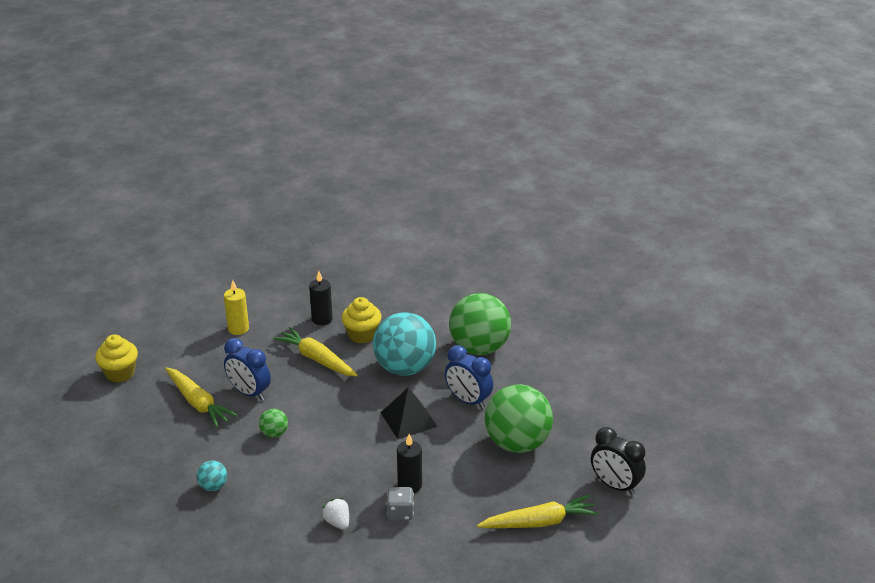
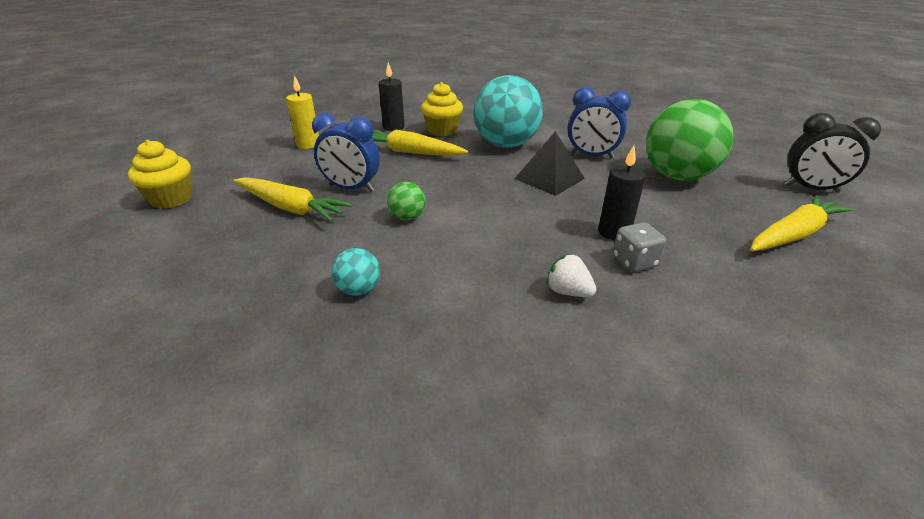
camera: 20 degrees left, 0 degrees up
green ball [449,293,511,355] -> none

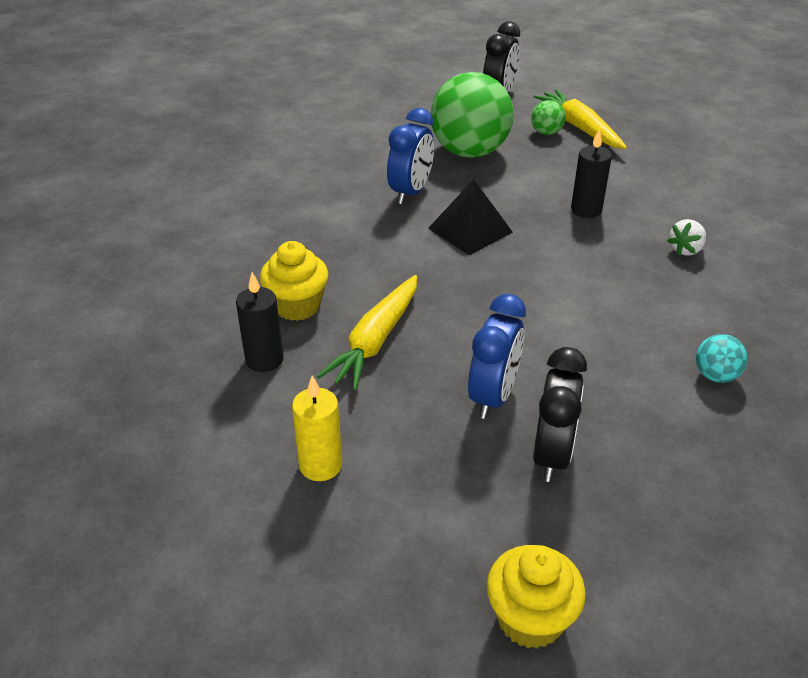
camera: 85 degrees left, 5 degrees up
yellow carrot [233,177,352,221] -> black clock [533,347,587,482]
green ball [387,182,426,220] -> green ball moved to [531,100,566,135]
turquoise ball [474,75,543,148] -> none
grey dice [613,222,666,272] -> none

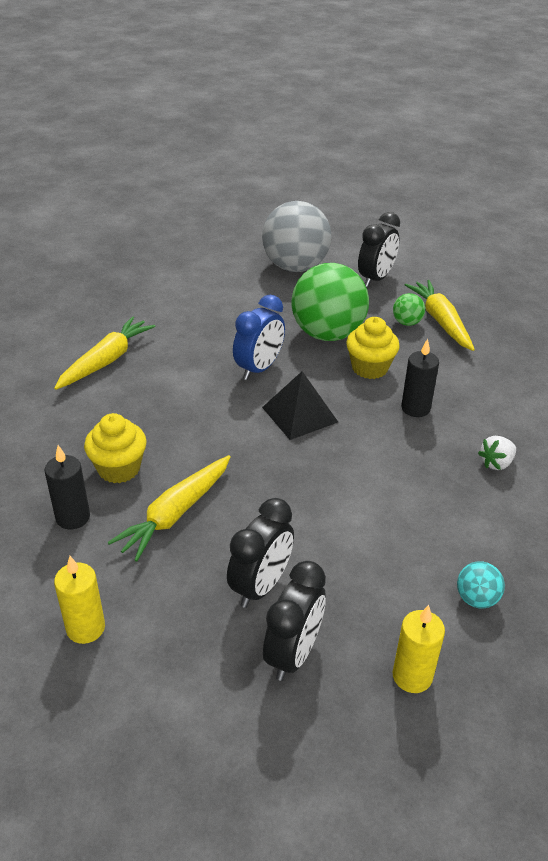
camera: 10 degrees right, 0 degrees up
blue clock [468,294,526,419] -> black clock [227,498,294,608]
yellow cupcake [486,545,586,649] -> yellow cupcake moved to [346,317,400,379]
none -> yellow carrot [54,316,156,390]
none -> grey ball [262,201,331,272]
none -> yellow candle [393,605,445,693]

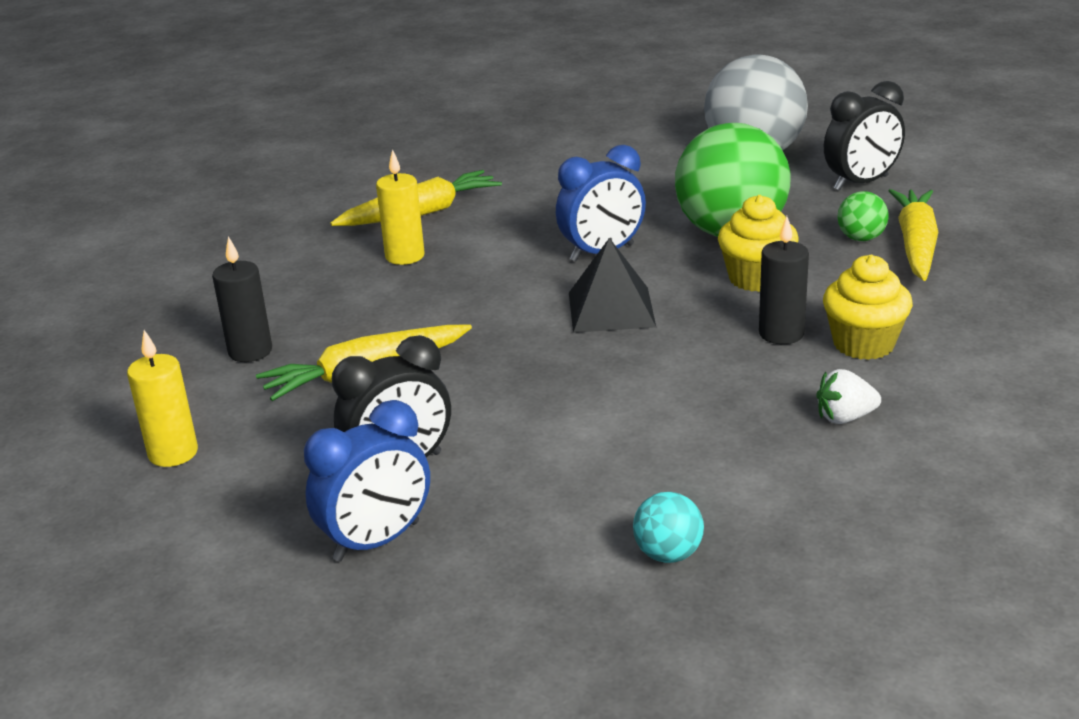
camera: 30 degrees right, 10 degrees down
yellow cupcake [84,413,147,483] -> yellow cupcake moved to [823,255,913,360]
black clock [263,561,326,681] -> blue clock [304,400,430,562]
yellow candle [393,605,445,693] -> yellow candle moved to [376,149,425,265]

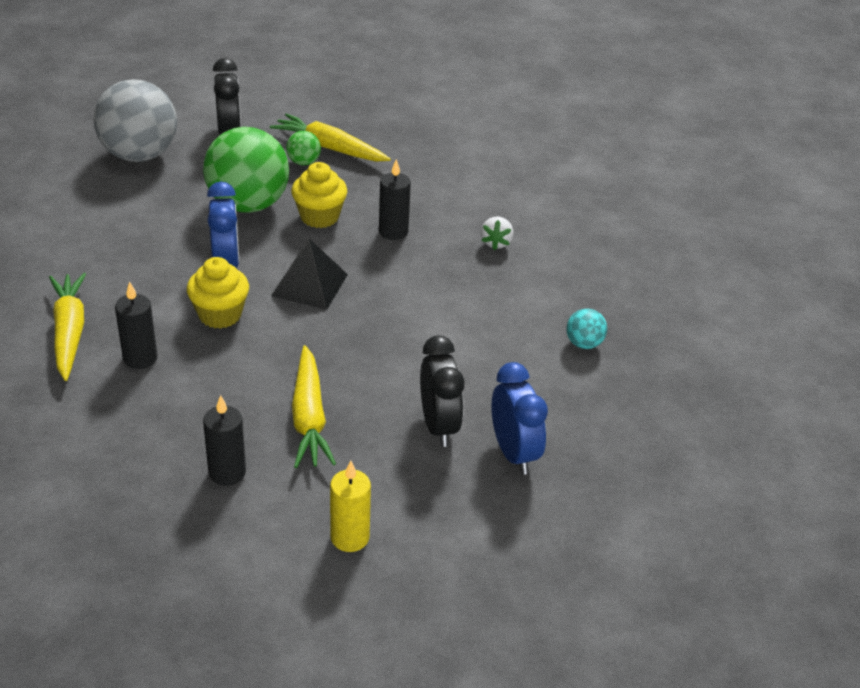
camera: 75 degrees left, 10 degrees up
yellow candle [376,149,425,265] -> black candle [115,281,158,369]
yellow cupcake [823,255,913,360] -> yellow cupcake moved to [187,257,249,329]

